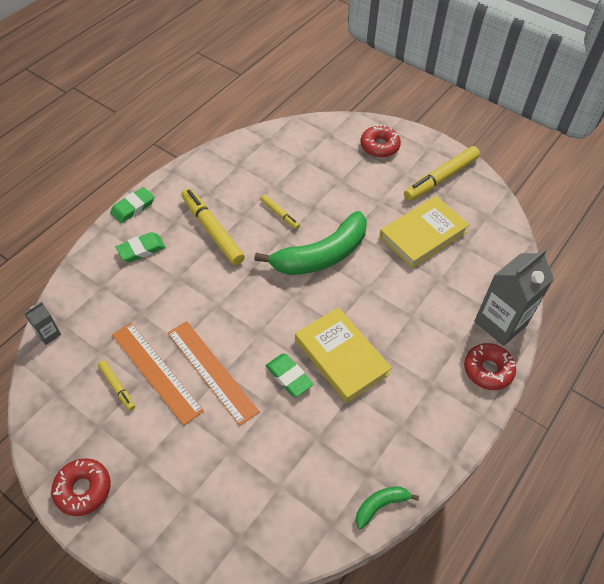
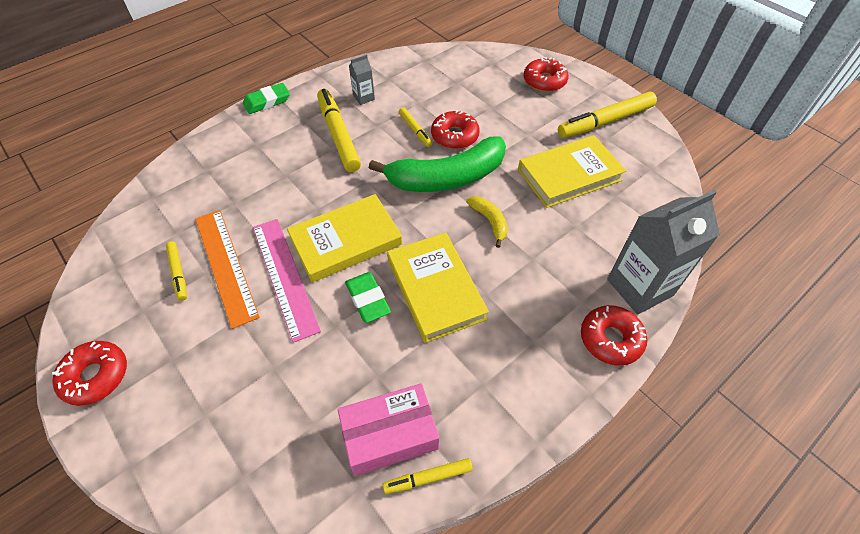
camera: 15 degrees right, 0 degrees up
grey carton [24,302,61,345] -> grey carton moved to [349,55,375,105]
green eraser [116,232,166,262] -> none
orange ruler [168,321,260,426] -> pink ruler [253,219,321,343]
green banana [356,486,419,529] -> yellow marker [383,458,473,494]
none -> yellow book [287,194,402,283]
none -> pink box [338,383,439,476]
none -> red donut [431,110,480,149]
none -> yellow banana [466,196,508,248]

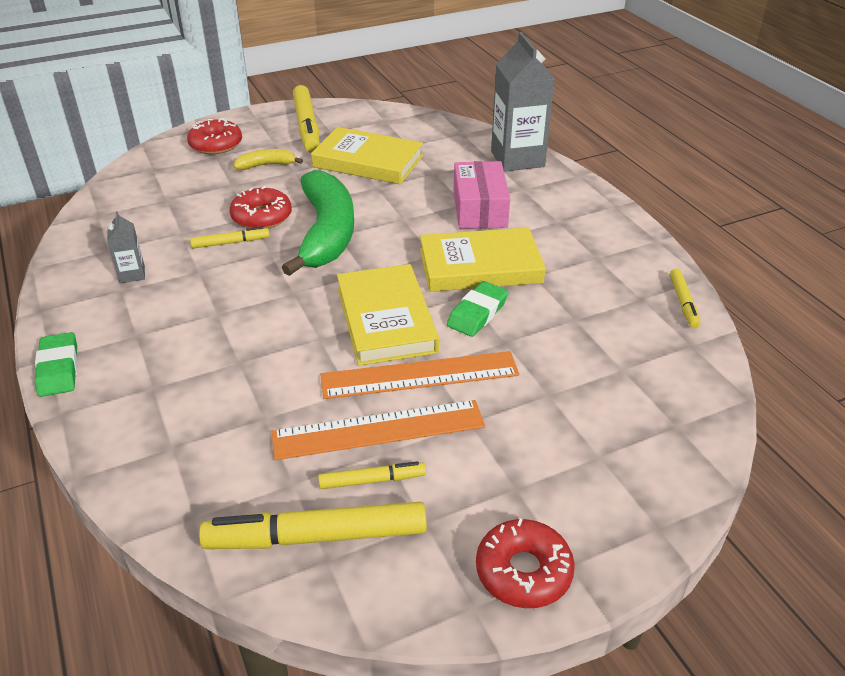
camera: 75 degrees left, 15 degrees down
pink ruler [253,219,321,343] -> orange ruler [320,351,519,399]
yellow marker [317,89,361,172] -> yellow marker moved to [199,502,427,549]
pink box [338,383,439,476] -> pink box moved to [454,161,510,229]
green eraser [345,272,391,323] -> green eraser turned 45 degrees counterclockwise [447,281,508,337]
yellow banana [466,196,508,248] -> yellow banana moved to [233,149,303,170]
yellow book [518,135,626,208] -> yellow book turned 60 degrees counterclockwise [311,127,423,184]
red donut [581,305,647,366] -> none

